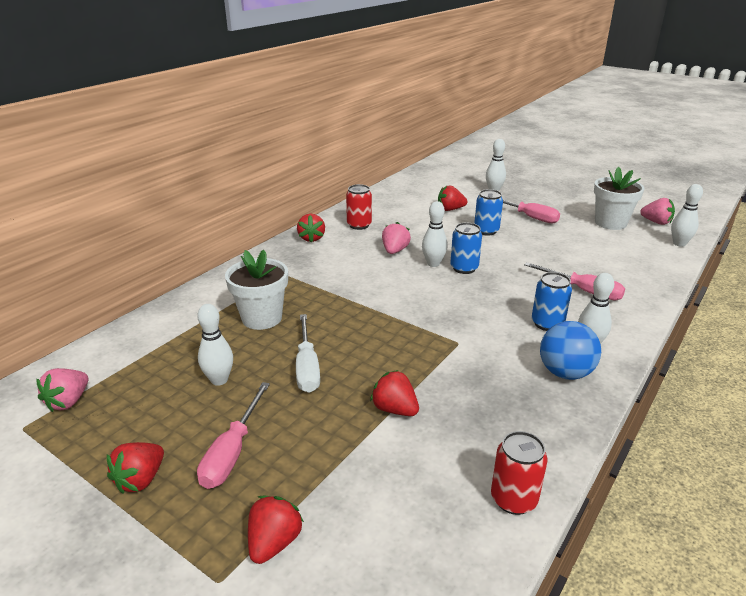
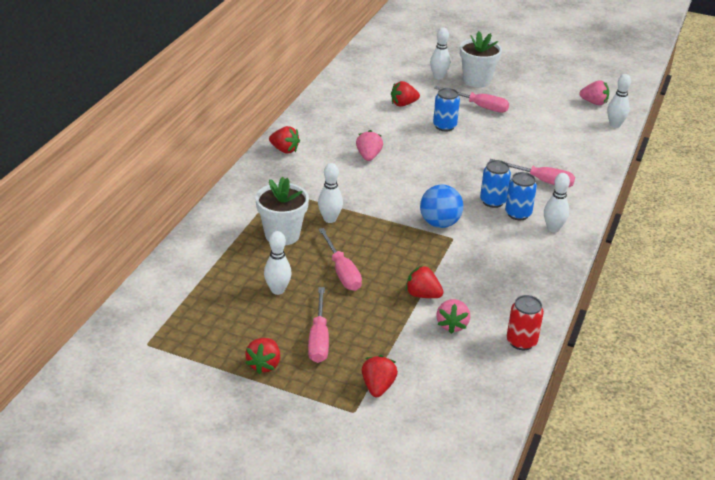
camera: 15 degrees left, 5 degrees up
pink strawberry [36,368,88,412] -> pink strawberry moved to [436,299,470,334]
white screwdriver [296,314,320,393] -> pink screwdriver [318,228,362,291]
red strawberry [297,214,325,243] -> red strawberry turned 45 degrees counterclockwise [269,126,300,153]
red can [346,184,372,230] -> none
white bowling pin [422,201,448,267] -> white bowling pin moved to [318,163,343,223]
blue can [450,223,482,274] -> blue can moved to [480,160,511,208]
blue ball [540,321,601,380] -> blue ball moved to [420,185,463,228]
white flower pot [594,167,644,230] -> white flower pot moved to [460,31,502,88]

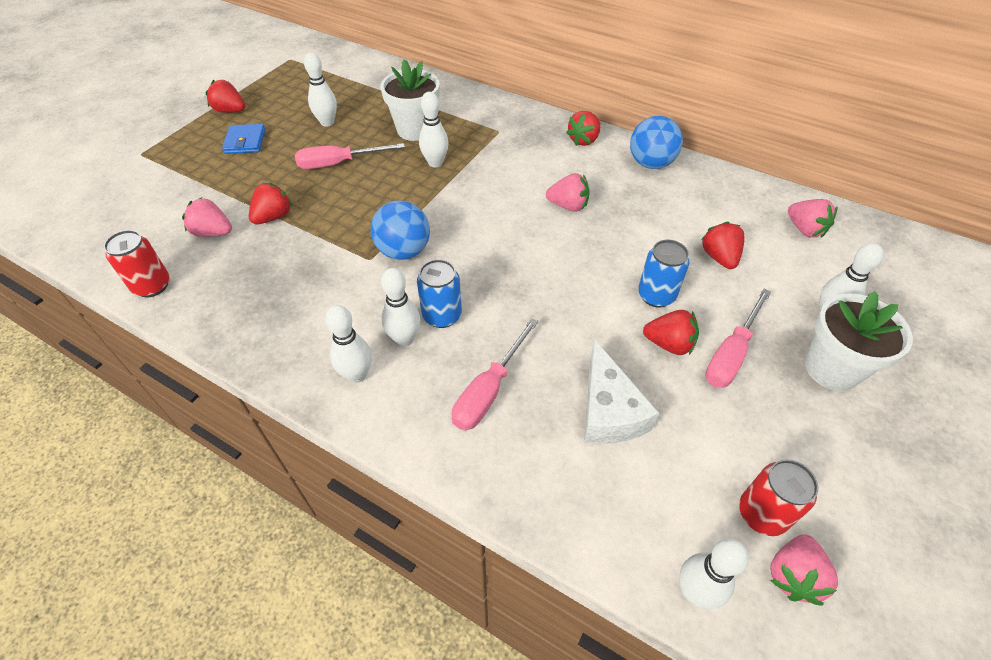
camera: 100 degrees right, 15 degrees up
pink screwdriver [308,287,329,363] -> blue wallet [222,124,266,154]
red strawberry [362,355,398,397] -> red strawberry moved to [643,310,699,355]
blue can [505,172,537,220] -> white bowling pin [381,268,421,346]
none -> white cheese [584,339,659,444]
none -> blue ball [630,116,683,169]
none -> red can [739,459,819,536]
none -> pink strawberry [788,199,837,238]

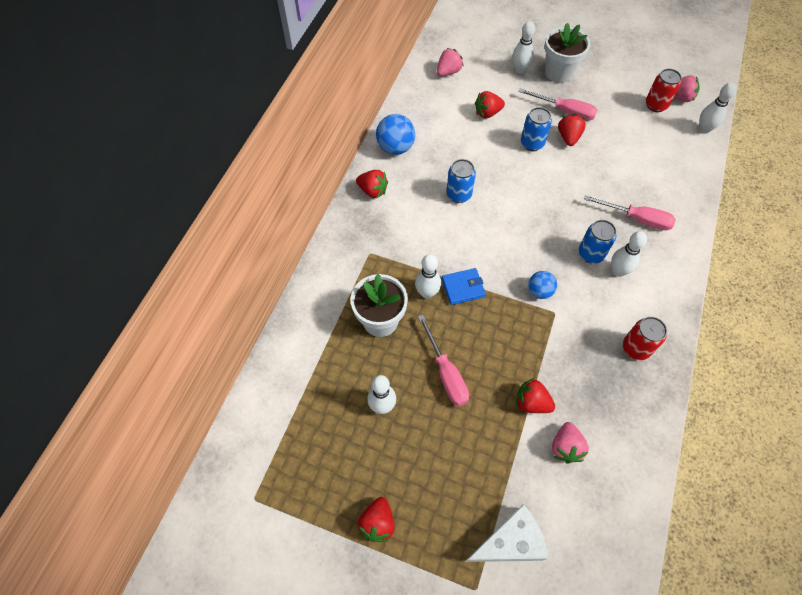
camera: 100 degrees left, 10 degrees up
red can [104,230,170,297] -> red can moved to [623,317,667,360]
blue wallet [222,124,266,154] -> blue wallet moved to [442,268,486,305]
white bowling pin [325,305,372,383] -> none
blue ball [371,201,430,260] -> blue ball [528,271,557,299], size x0.63
pink strawberry [546,173,590,212] -> blue can [446,159,476,203]
white cheese [584,339,659,444] -> white cheese moved to [465,504,548,562]

